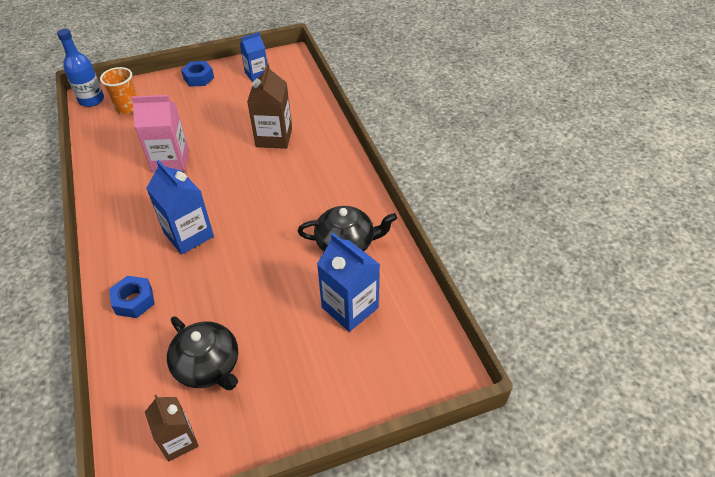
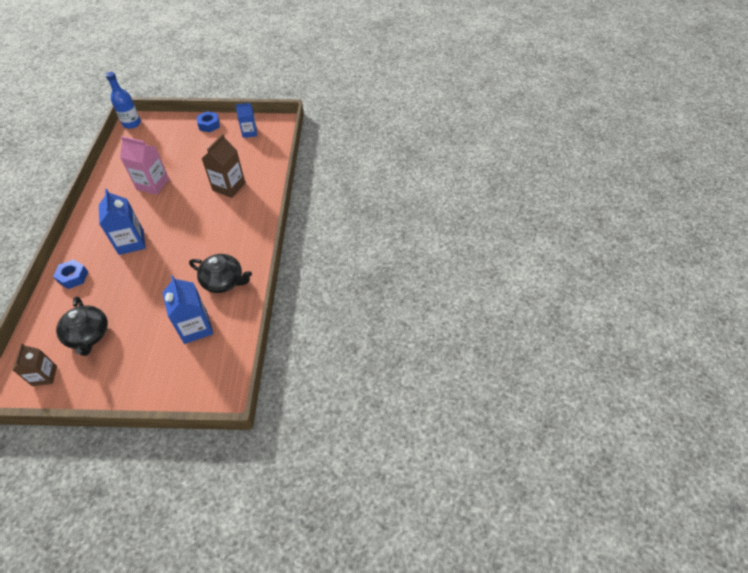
camera: 20 degrees right, 5 degrees up
orange cup [100,67,137,114] -> none

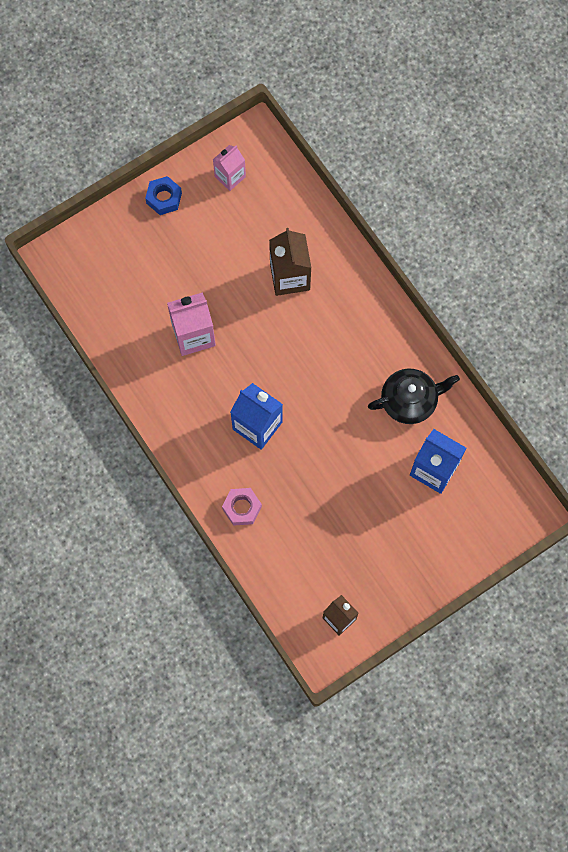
camera: 35 degrees left, 20 degrees up
blue nut [53,259,88,289] -> pink nut [222,488,262,526]
black teapot [56,297,108,356] -> none
blue bottle [106,72,141,129] -> none
blue carton [235,103,257,138] -> pink carton [213,145,246,191]

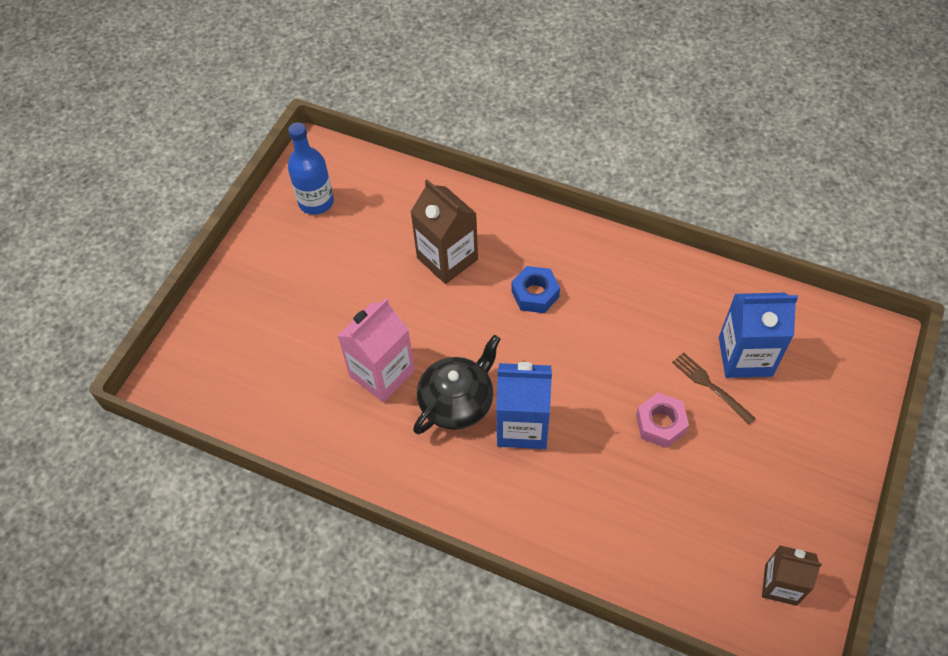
camera: 30 degrees left, 15 degrees down
blue nut [145,176,182,215] -> blue nut moved to [511,266,560,313]
pink carton [213,145,246,191] -> blue bottle [288,122,334,215]
pink nut [222,488,262,526] -> pink nut moved to [636,393,689,448]
black teapot [368,369,460,424] -> black teapot moved to [413,335,501,434]
none -> brown fork [672,352,755,424]

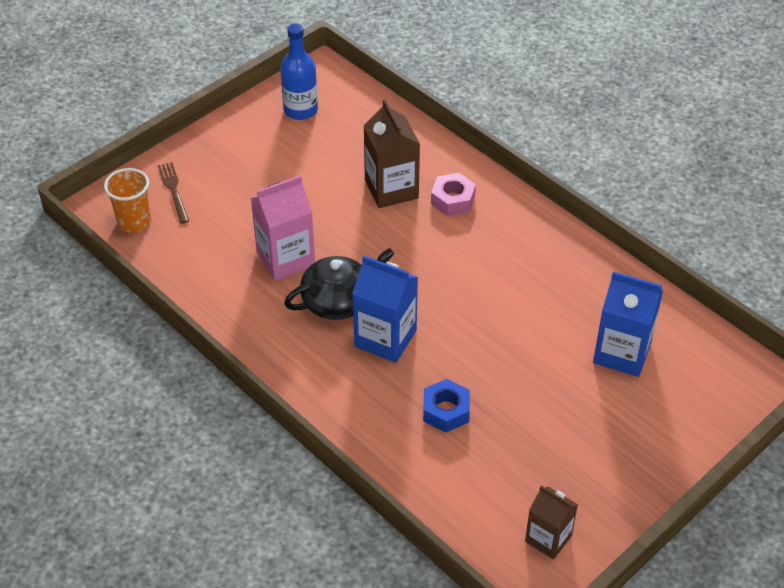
camera: 20 degrees right, 10 degrees down
blue nut [511,266,560,313] -> blue nut moved to [423,379,470,432]
pink nut [636,393,689,448] -> pink nut moved to [431,173,476,216]
brown fork [672,352,755,424] -> brown fork moved to [158,162,189,224]
none -> orange cup [104,168,151,233]

